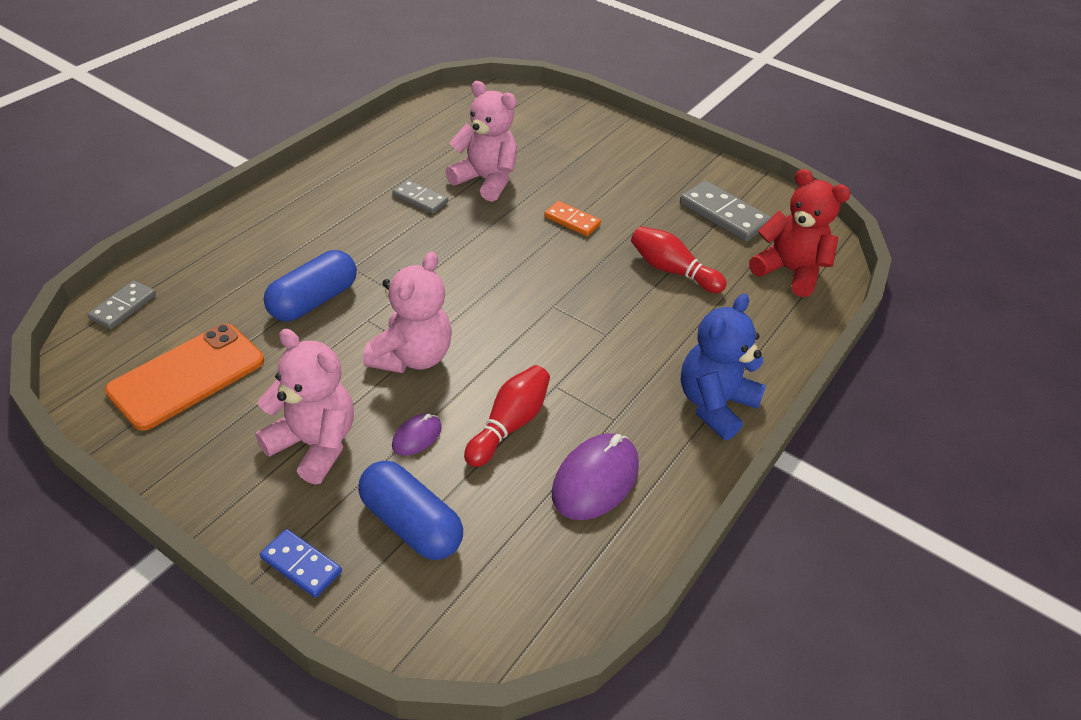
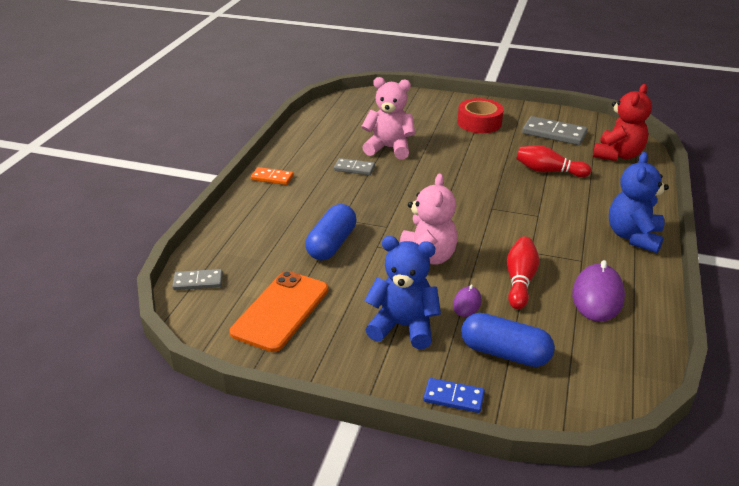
camera: 15 degrees left, 10 degrees down
grey domino [87,280,156,329] -> grey domino turned 75 degrees clockwise [172,269,223,290]
pink teddy bear [255,329,354,484] -> blue teddy bear [364,236,441,349]
orange domino [544,201,601,236] -> orange domino moved to [251,167,294,185]
red teddy bear [749,169,851,297] -> red teddy bear turned 105 degrees clockwise [593,84,652,161]
none -> red tape [458,98,504,133]

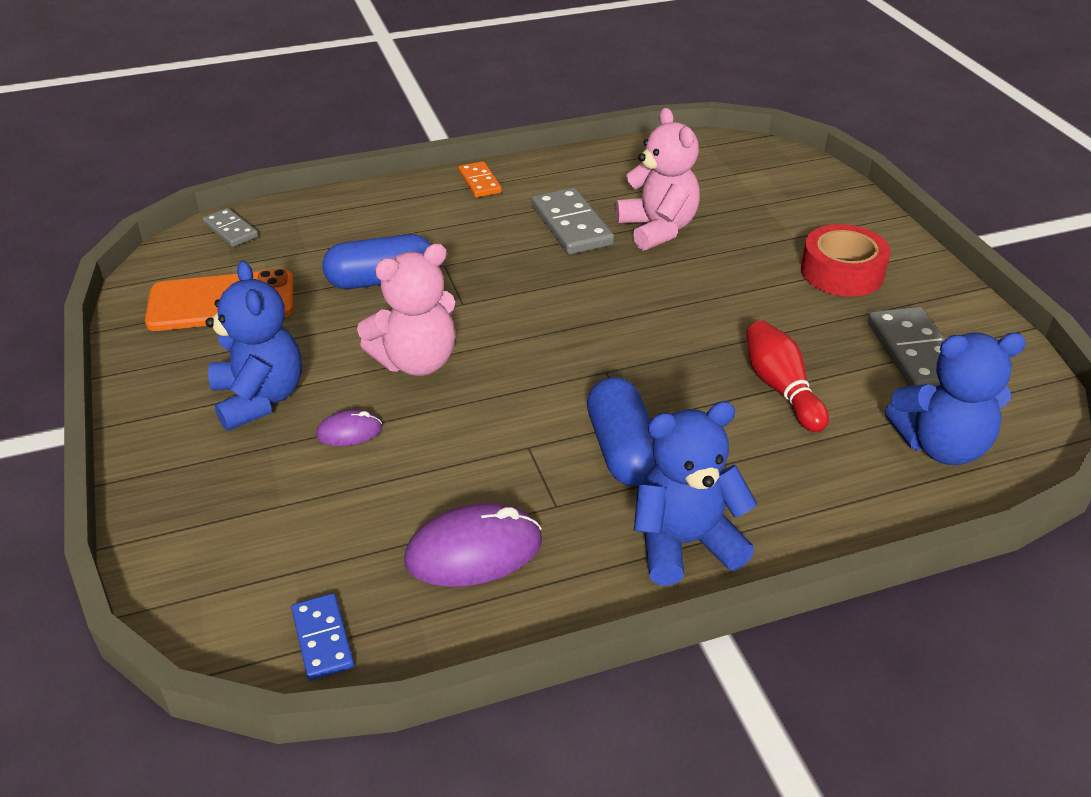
camera: 55 degrees right, 5 degrees up
grey domino [334,158,375,175] -> grey domino [532,187,614,255], size x1.67
blue domino [423,378,485,413] -> blue domino moved to [291,593,354,681]
blue capsule [461,313,555,367] -> blue capsule moved to [587,377,656,486]
red bowling pin [507,237,540,309] -> none
red teddy bear [593,84,652,161] -> blue teddy bear [885,333,1026,465]

